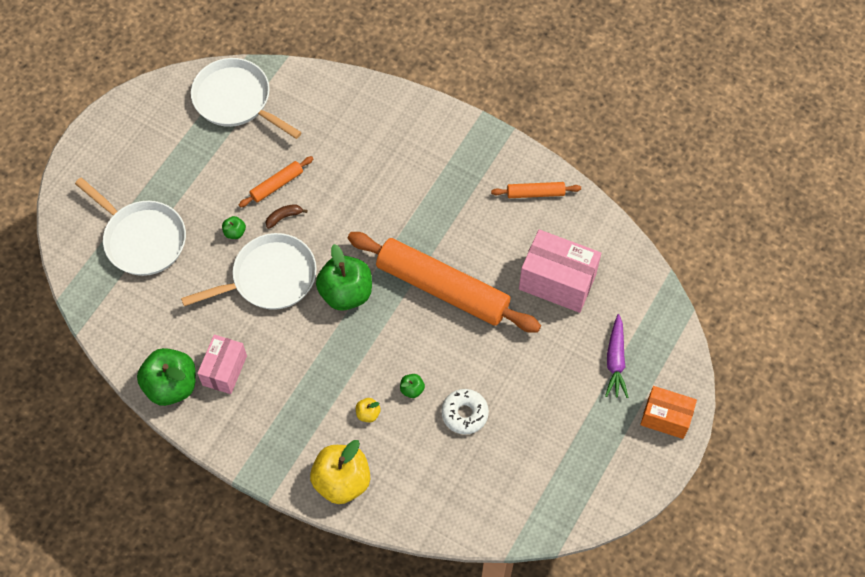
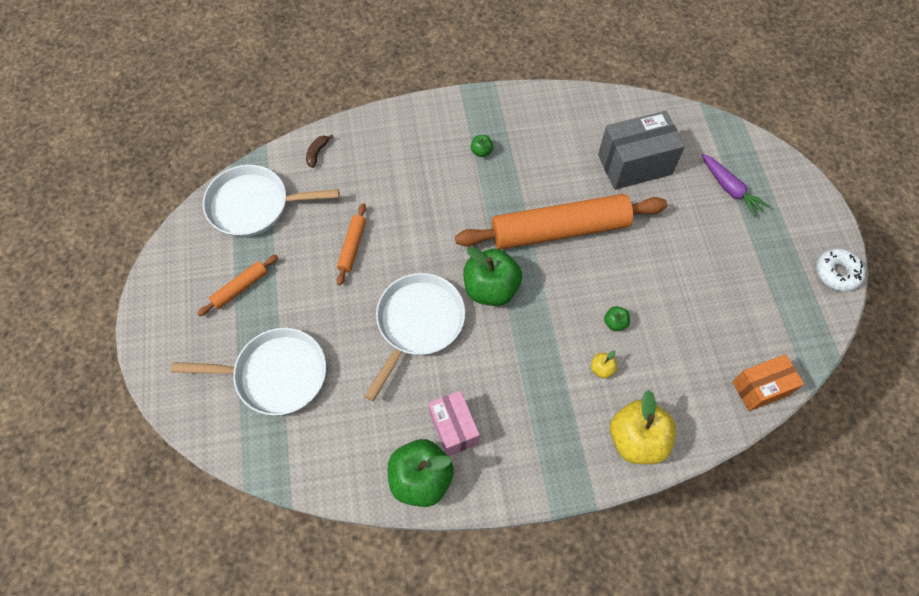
camera: 40 degrees left, 0 degrees up
green apple [222,216,246,239] -> green apple moved to [471,135,493,157]
brown banana [266,204,308,229] -> brown banana moved to [306,135,333,168]
white donut [441,389,489,435] -> white donut moved to [816,248,865,292]
orange rolling pin [491,182,581,198] -> orange rolling pin moved to [197,255,278,316]
pink box [519,229,601,313] -> grey box [598,111,685,190]
orange box [640,386,697,439] -> orange box moved to [732,354,804,411]

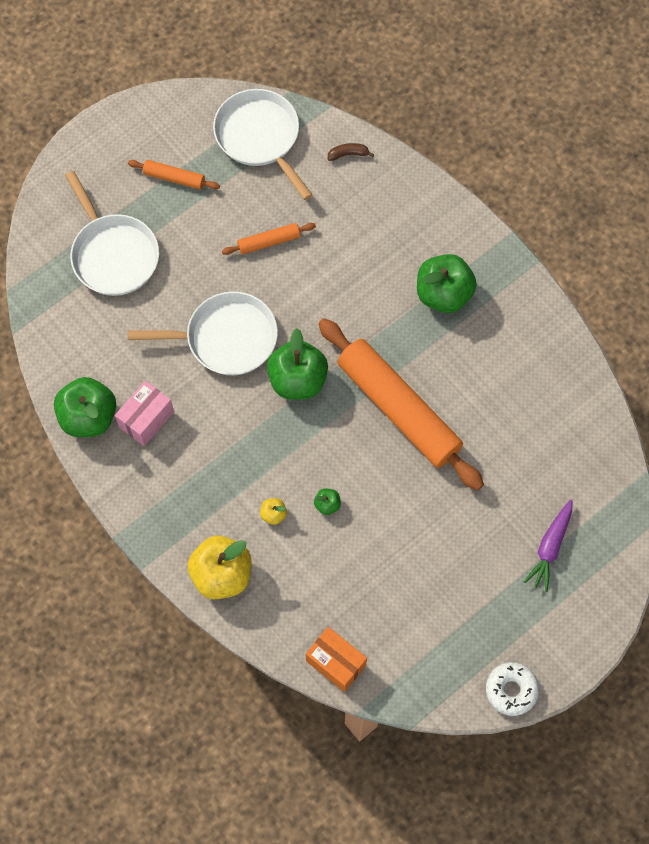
camera: 60 degrees right, 5 degrees up
green apple [471,135,493,157] -> green apple [417,254,477,313], size x2.32
grey box [598,111,685,190] -> none

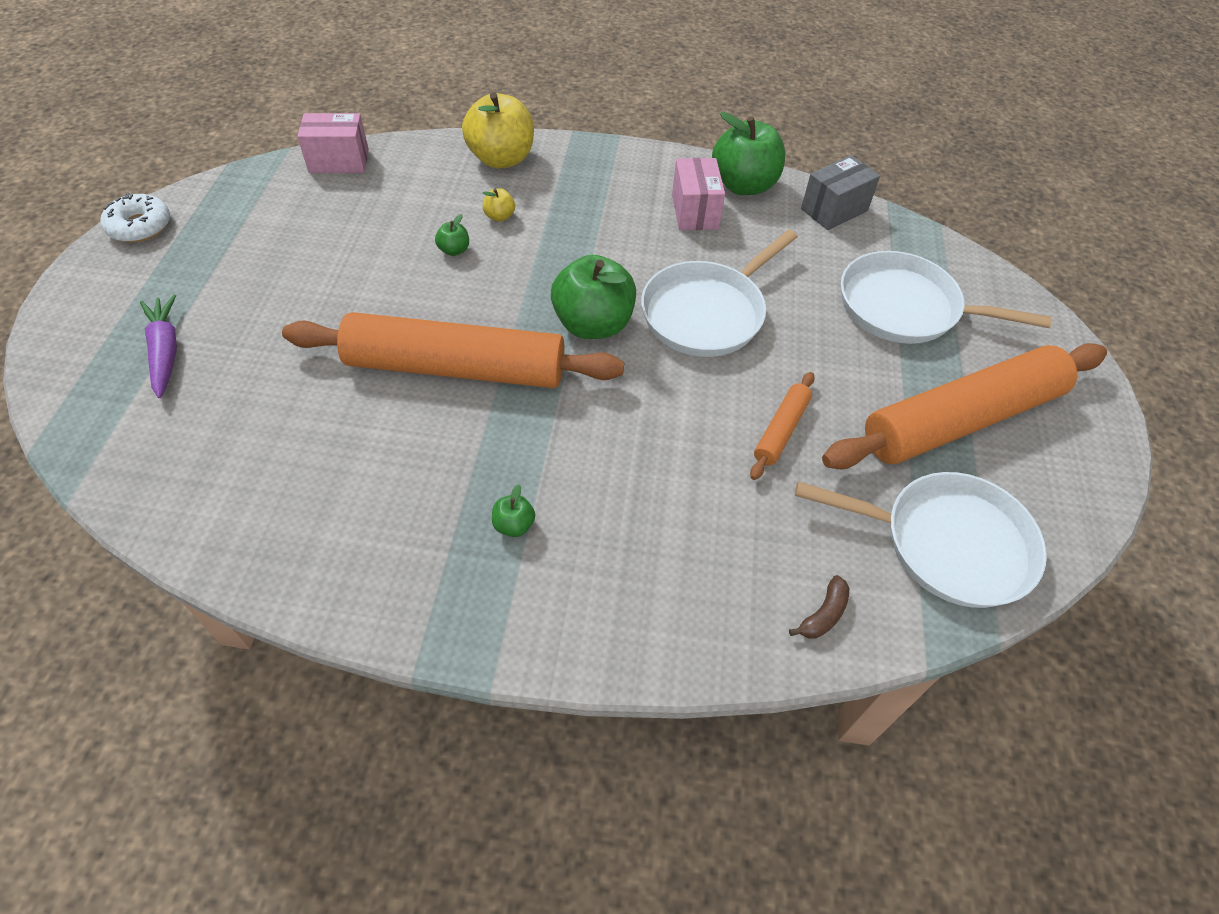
camera: 135 degrees right, 15 degrees down
orange rolling pin [128,160,220,190] -> orange rolling pin [822,343,1107,469], size x2.31
orange box [306,627,367,692] -> pink box [297,113,369,173]
green apple [417,254,477,313] -> green apple [492,484,535,537], size x0.43
none -> grey box [801,155,880,230]

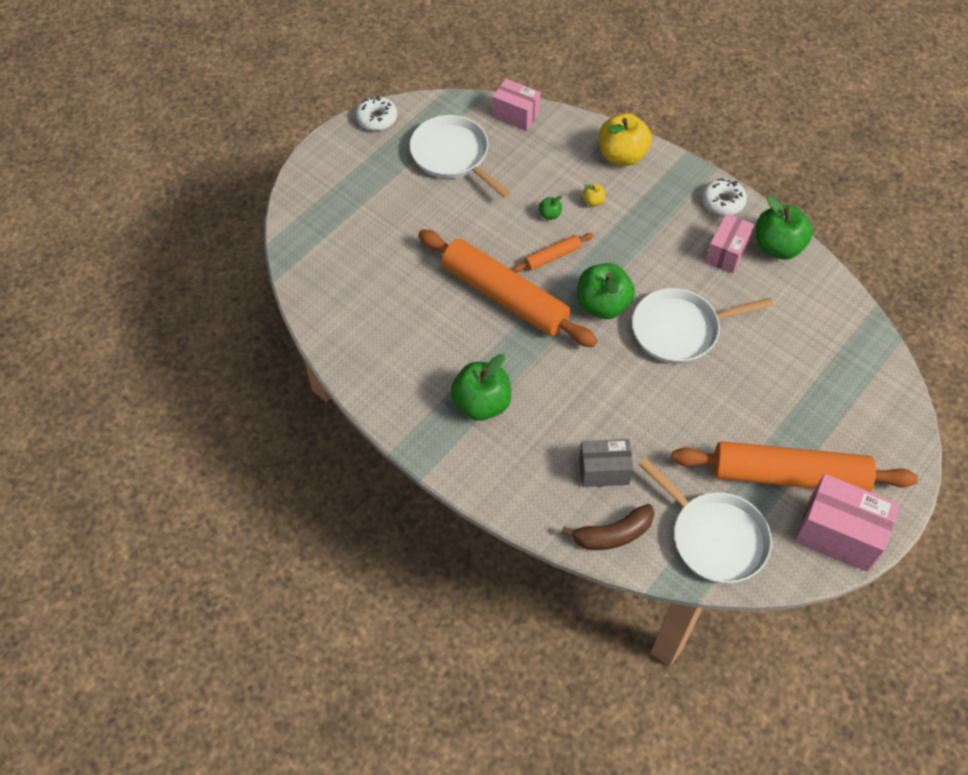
camera: 35 degrees right, 5 degrees up
purple carrot [140,295,177,398] -> none
green apple [492,484,535,537] -> green apple [451,354,511,421], size x2.32
orange rolling pin [750,372,815,480] -> orange rolling pin moved to [512,233,593,273]
brown banana [789,575,849,638] -> brown banana [562,504,655,550], size x1.84
grey box [801,155,880,230] -> grey box moved to [579,439,633,487]
white pan [841,251,1052,344] -> white pan moved to [410,115,511,198]
none -> white donut [702,179,747,216]
none -> pink box [794,474,900,572]

